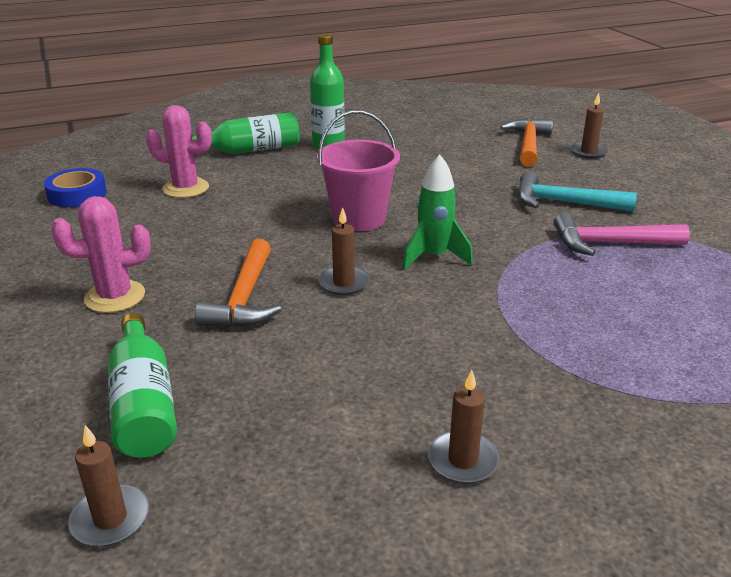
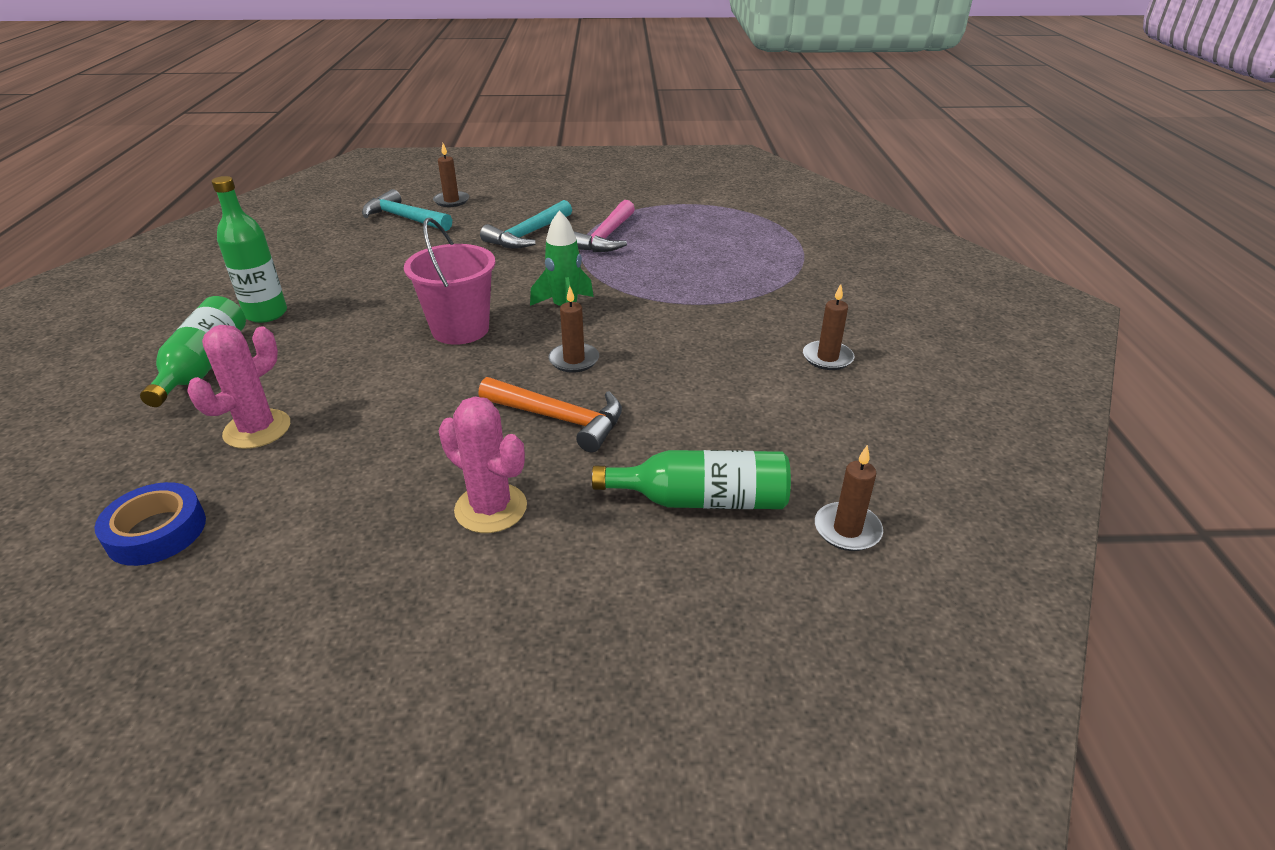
camera: 70 degrees left, 5 degrees up
pink cactus [51,196,150,313] -> pink cactus turned 60 degrees counterclockwise [439,396,527,533]
orange hammer [500,118,553,167] -> turquoise hammer [362,189,452,231]

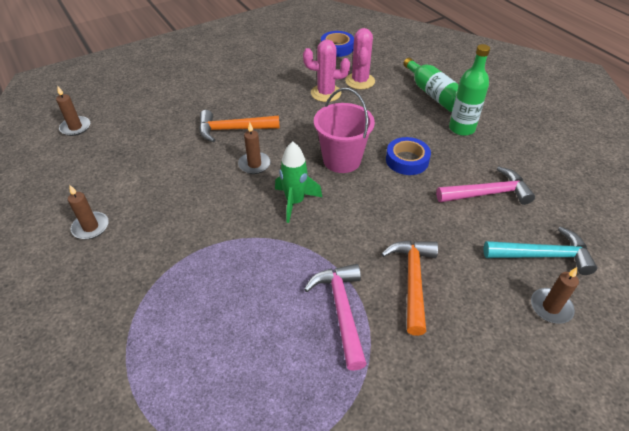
camera: 150 degrees right, 10 degrees up
pink cactus [439,396,527,533] -> pink cactus moved to [303,39,350,102]
turquoise hammer [480,200,572,249] -> orange hammer [381,241,438,336]
green bottle [592,450,791,509] -> none
none -> blue tape [386,137,431,175]
none -> pink hammer [436,166,535,205]

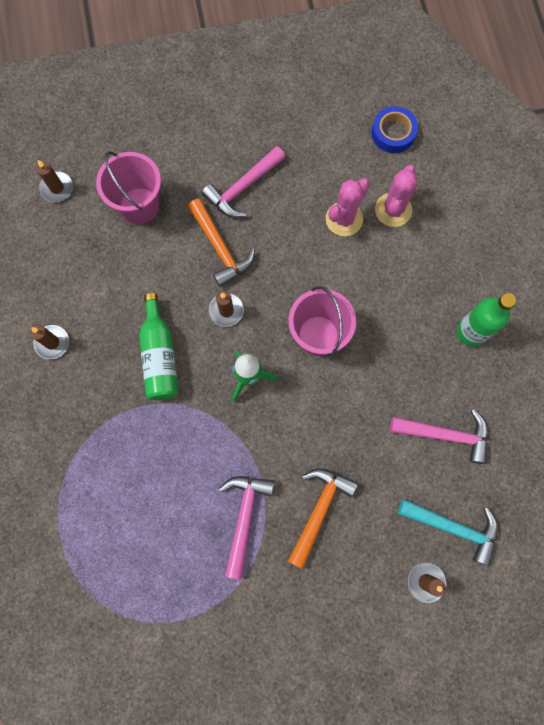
camera: 20 degrees right, 30 degrees up
orange hammer [199,110,280,142] -> orange hammer turned 135 degrees counterclockwise [188,199,255,287]
pink cactus [303,39,350,102] -> pink cactus turned 75 degrees counterclockwise [326,178,370,236]
blue tape [386,137,431,175] -> none
green bottle [403,58,459,112] -> green bottle moved to [139,293,179,400]
none -> pink bucket [96,151,161,224]
none -> pink hammer [202,146,285,218]

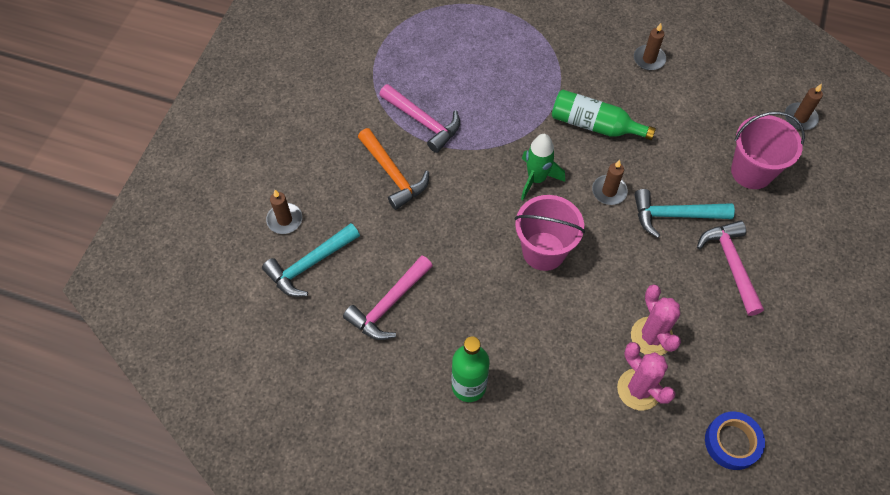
camera: 120 degrees right, 15 degrees down
orange hammer [188,199,255,287] -> turquoise hammer [634,189,735,238]

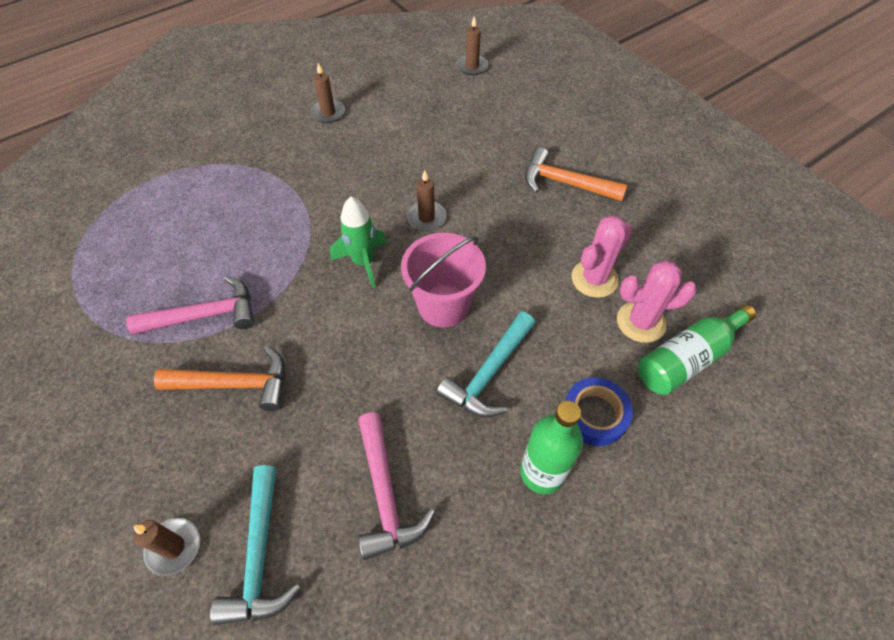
camera: 55 degrees left, 5 degrees down
green bottle [552,90,656,140] -> green bottle moved to [638,305,756,395]
pink cactus [631,284,681,355] -> pink cactus turned 60 degrees counterclockwise [571,215,632,298]
turquoise hammer [634,189,735,238] -> turquoise hammer moved to [436,312,535,418]
pink hammer [697,220,764,316] -> orange hammer [525,147,627,201]
blue tape [705,412,765,470] -> blue tape moved to [565,377,633,446]
pink bucket [731,111,805,189] -> none

